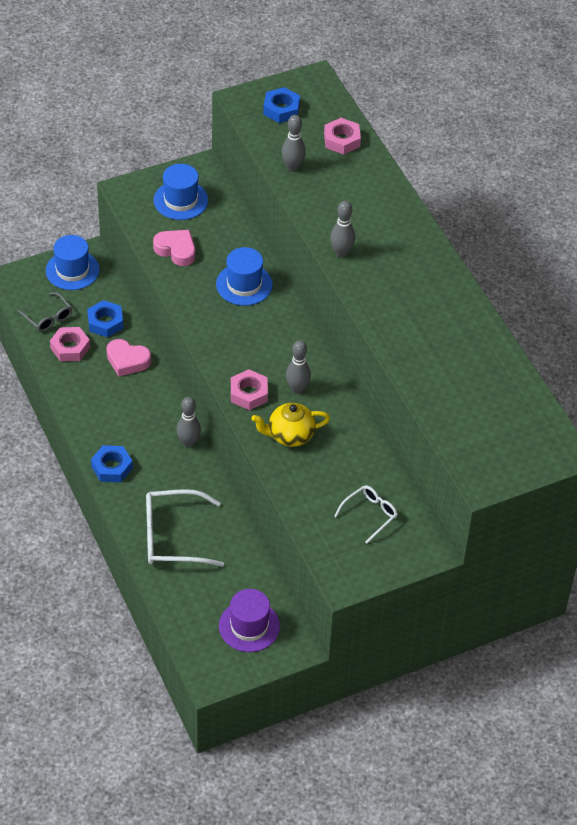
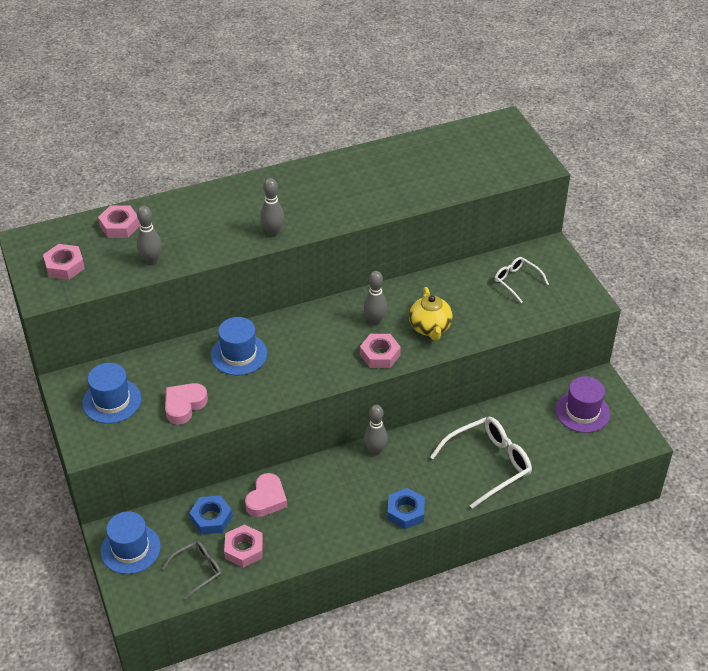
camera: 85 degrees left, 5 degrees down
white glasses [146,489,224,566] -> white glasses turned 120 degrees counterclockwise [430,417,532,509]
blue nut [263,87,300,123] -> pink nut [43,244,85,280]

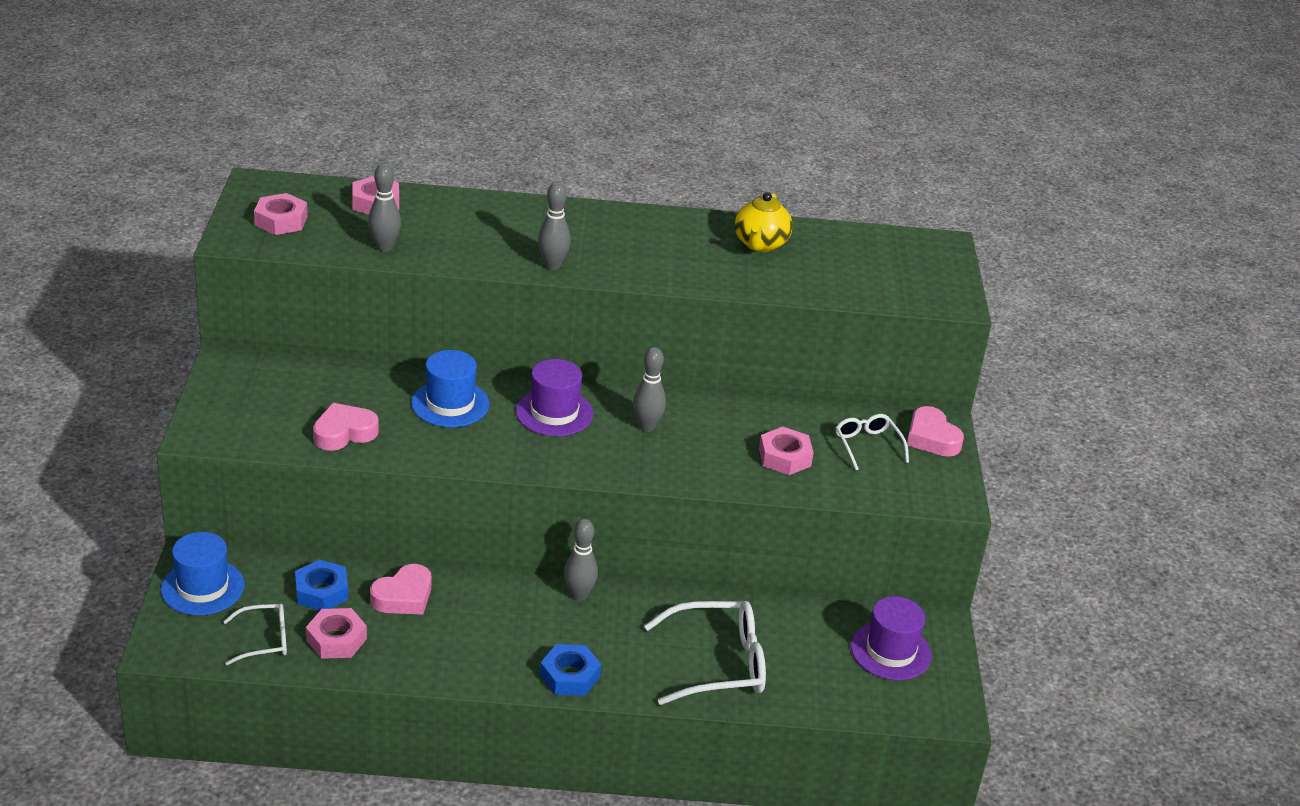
camera: 20 degrees right, 10 degrees down
blue hat [82,363,141,424] -> none
grey glasses [162,541,221,600] -> white glasses [223,603,287,665]
pink nut [360,334,401,368] -> pink nut moved to [759,427,814,475]
yellow teapot [409,287,453,341] -> yellow teapot moved to [734,192,793,252]
none -> purple hat [516,359,593,436]
none -> pink heart [907,406,964,457]

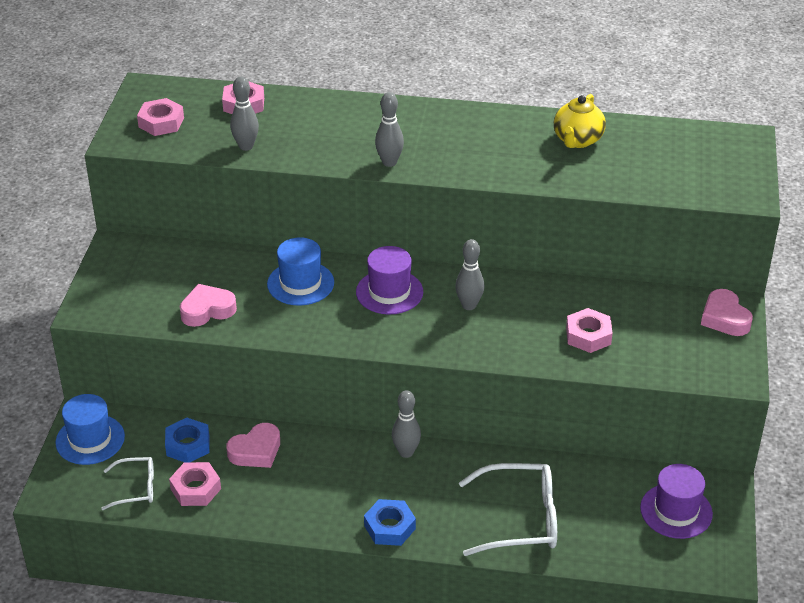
camera: 10 degrees right, 5 degrees up
white glasses [835,414,909,470] -> none

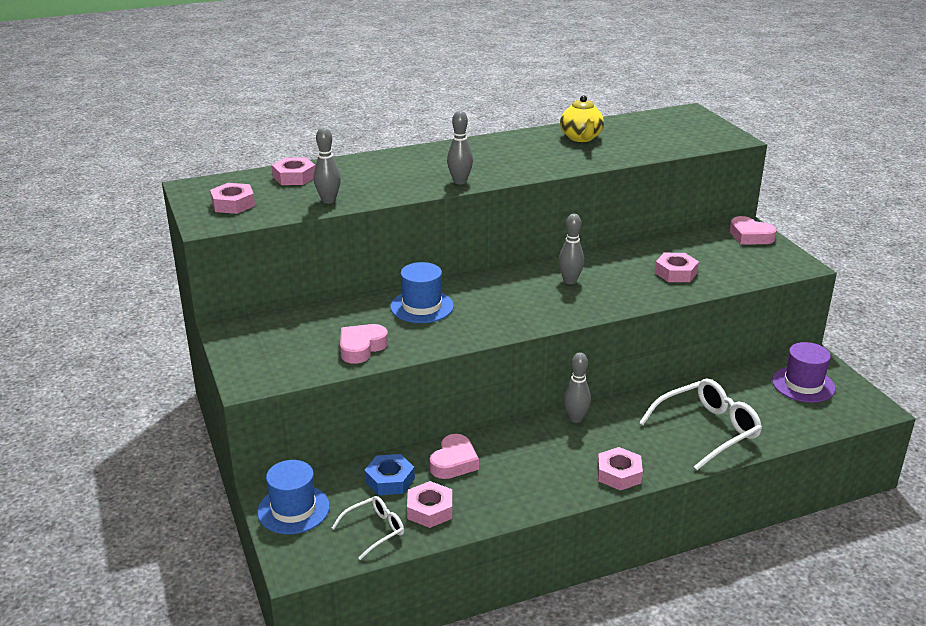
camera: 30 degrees left, 10 degrees down
purple hat [356,246,423,314] -> none
blue nut [364,499,416,546] -> pink nut [597,447,643,491]

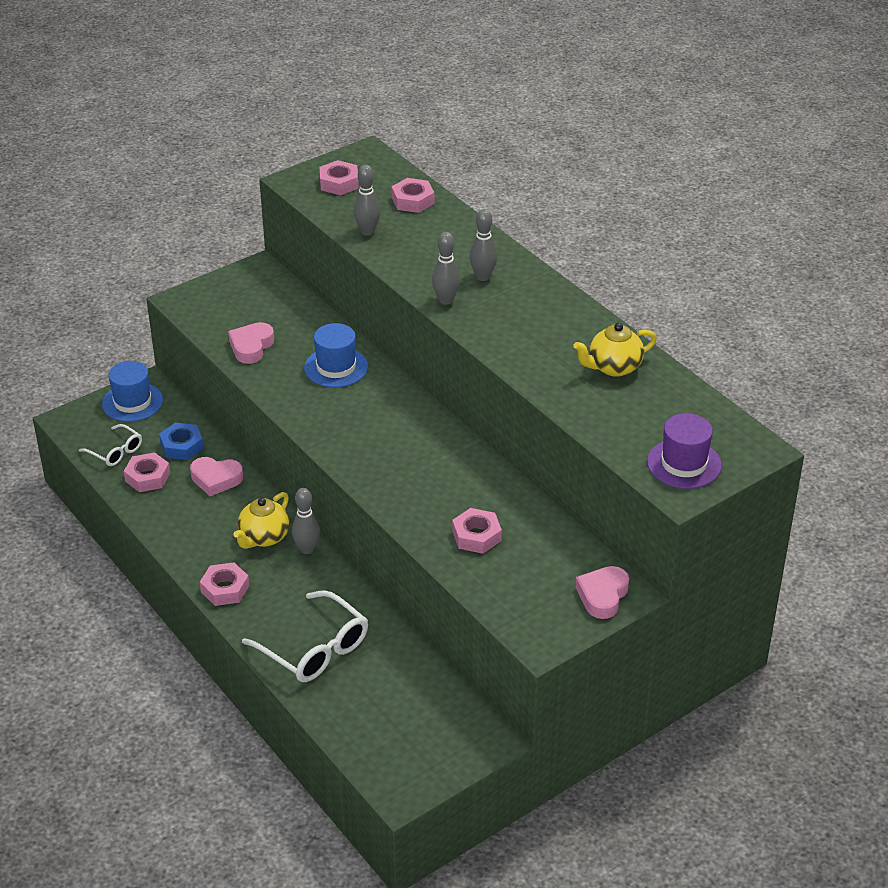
camera: 75 degrees right, 10 degrees up
pink heart [340,324,388,364] -> pink heart turned 90 degrees counterclockwise [228,322,274,364]
grey bowling pin [558,214,584,284] -> grey bowling pin moved to [470,209,497,281]
purple hat [772,342,835,403] -> purple hat moved to [647,413,722,489]
none -> yellow teapot [233,492,290,549]

